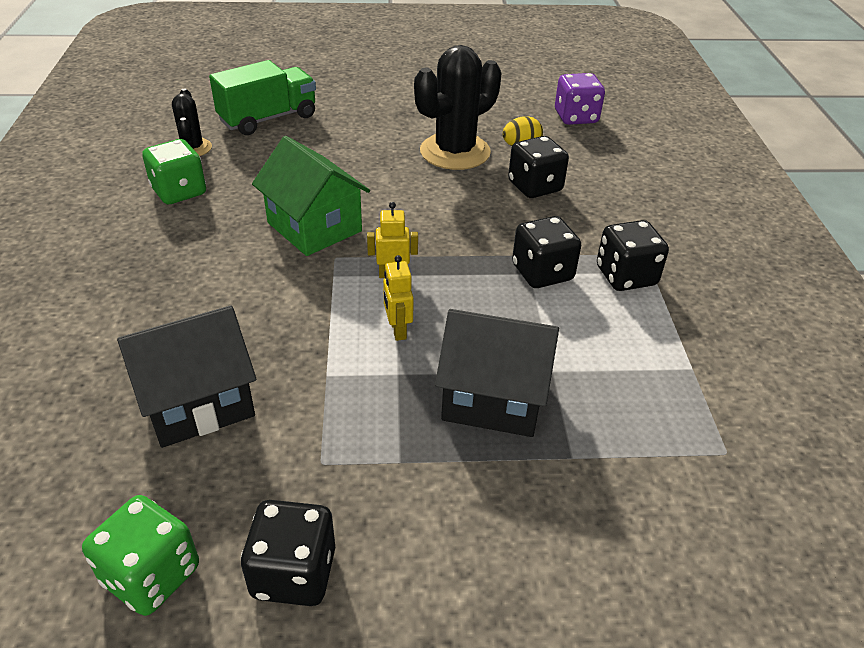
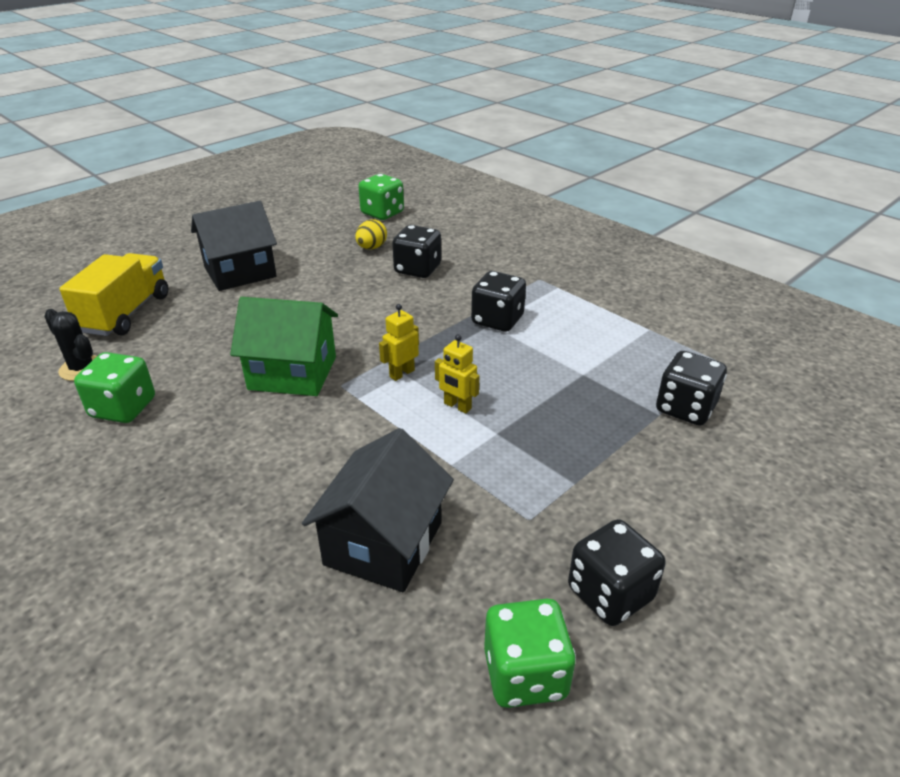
camera: 40 degrees left, 5 degrees down
green truck [209,60,316,135] -> yellow truck [59,253,169,336]
black cactus [414,45,502,170] -> none
black house [435,309,559,437] -> black house moved to [191,201,277,291]
purple dice [555,73,605,125] -> green dice [358,174,404,220]
black dice [597,220,669,291] -> black dice moved to [656,351,727,425]

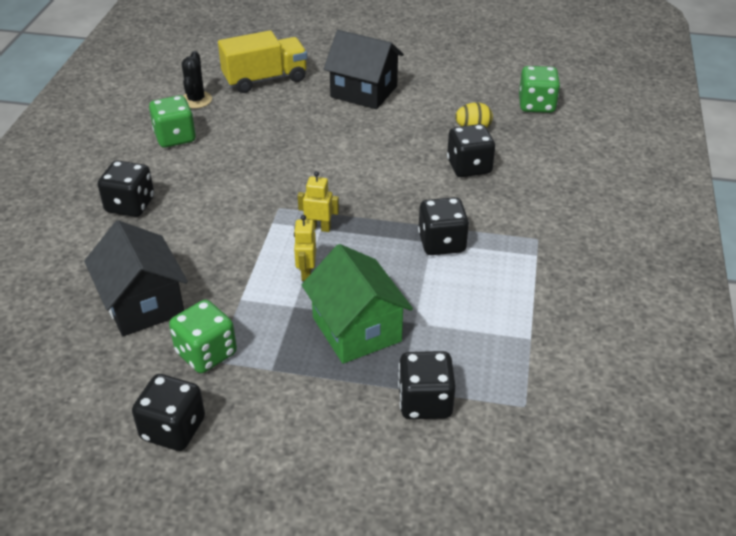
camera: 55 degrees right, 5 degrees up
green house [230,297,338,396] -> green house moved to [302,244,413,364]
black house [302,428,454,592] -> black house turned 75 degrees clockwise [84,220,188,336]
green dice [484,599,576,708] -> green dice moved to [169,300,237,373]
none -> black dice [98,160,154,217]

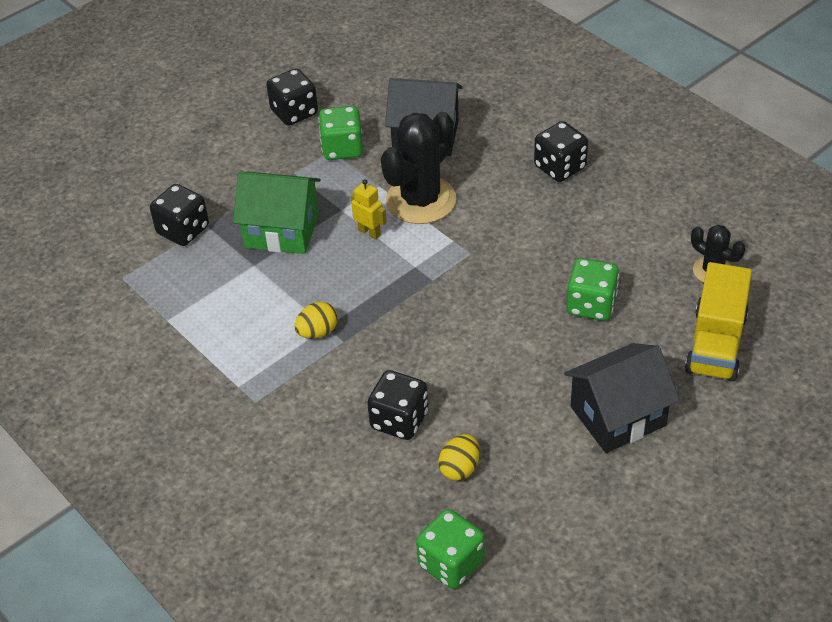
camera: 130 degrees right, 5 degrees up
green dice [149,95,196,148] -> green dice moved to [566,258,619,321]
yellow robot [298,171,339,232] -> none
black dice [418,197,469,255] -> yellow egg [295,302,338,339]
none -> black cactus [381,112,456,224]

